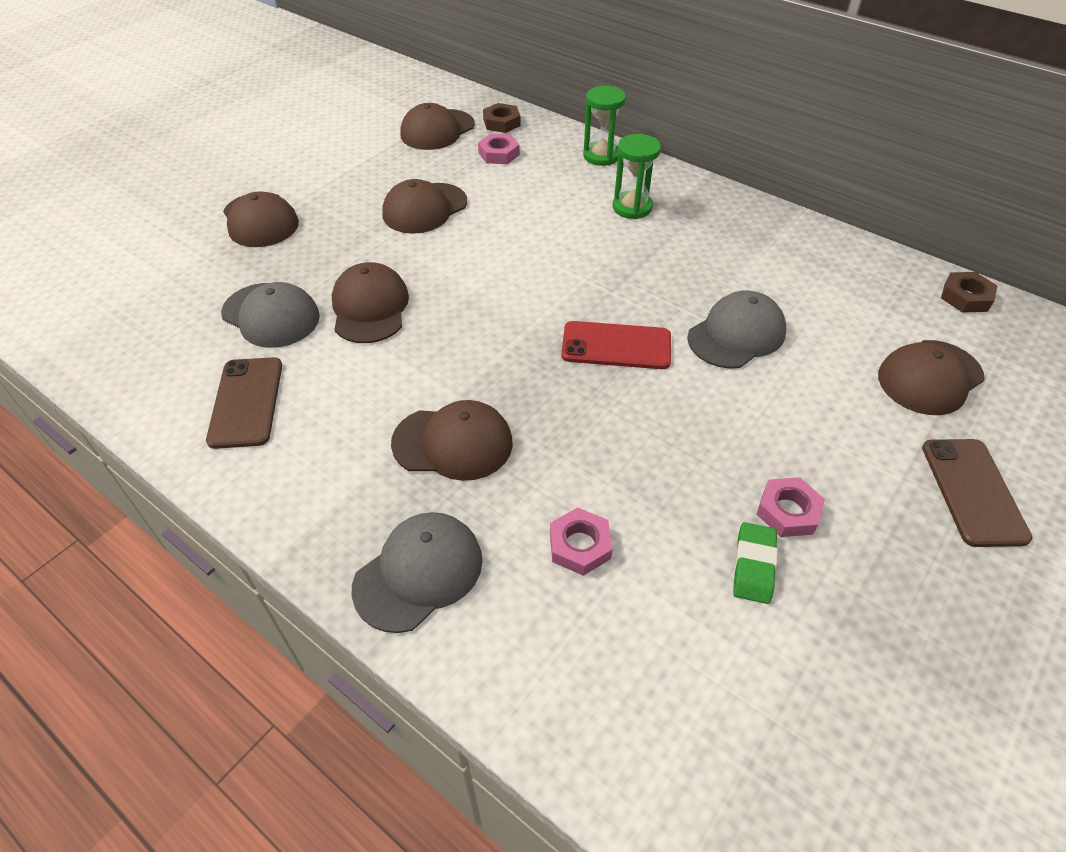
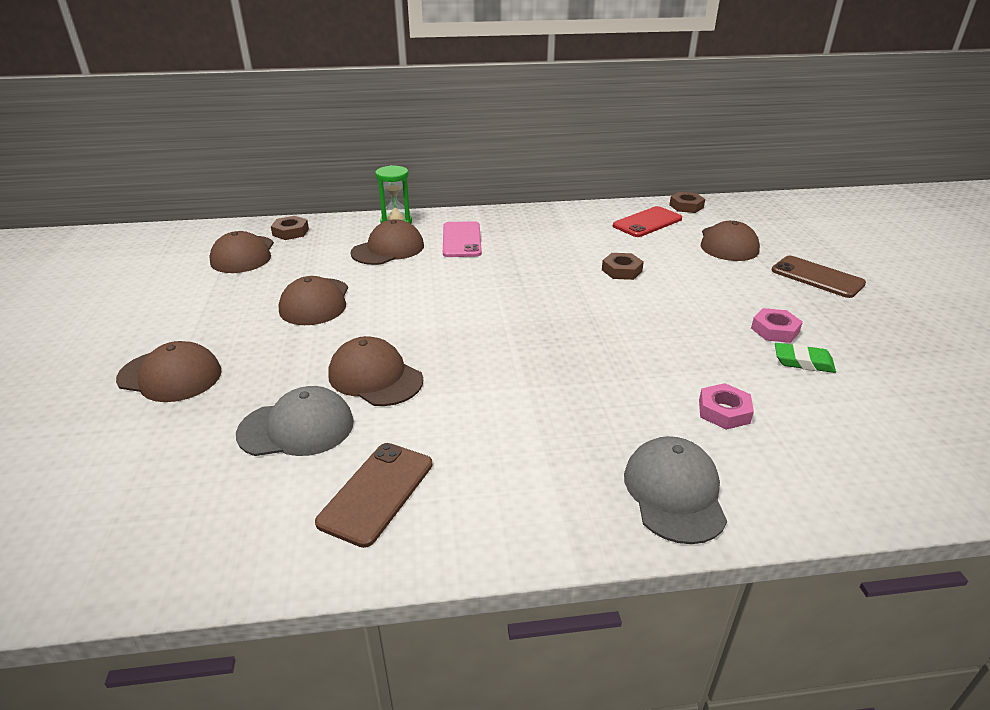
camera: 45 degrees left, 15 degrees down
brown phone [206,357,282,449] -> brown phone turned 75 degrees clockwise [315,443,433,548]
brown cap [391,400,513,481] -> brown cap moved to [351,219,424,265]
pink nut [478,134,520,164] -> none
red phone [561,321,671,369] -> red phone moved to [613,206,682,237]
green hourglass [613,134,661,219] -> pink phone [443,221,482,257]
grey cap [687,290,786,369] -> brown nut [602,253,644,280]
green eraser [733,522,778,604] -> green eraser turned 45 degrees counterclockwise [775,343,836,373]

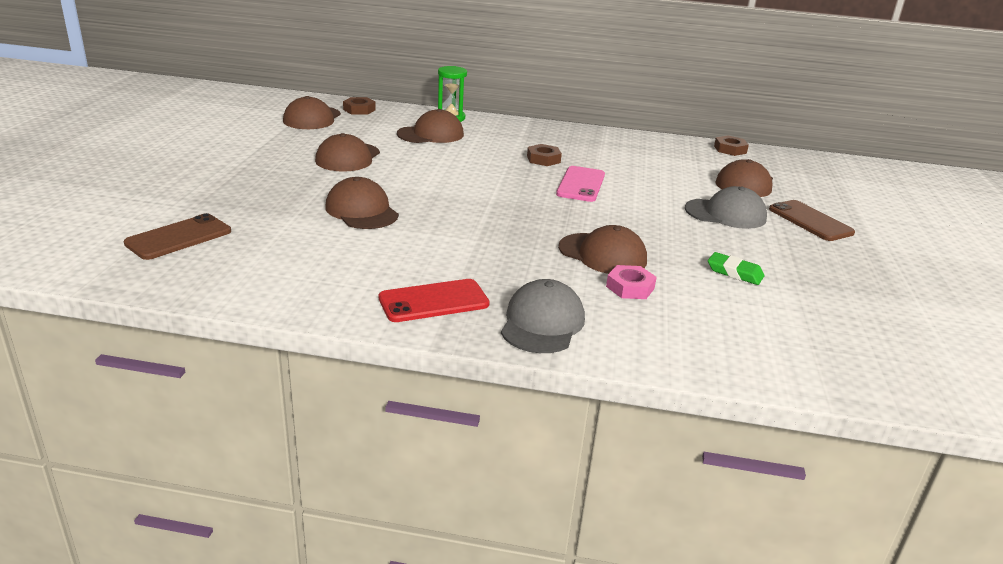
camera: 15 degrees right, 5 degrees down
brown cap [116,341,221,402] -> brown cap moved to [558,225,647,274]
grey cap [236,386,354,456] -> grey cap moved to [685,186,767,229]
brown phone [315,443,433,548] -> brown phone moved to [124,213,231,260]
pink phone [443,221,482,257] -> pink phone moved to [556,166,605,202]
brown nut [602,253,644,280] -> brown nut moved to [527,144,562,166]
red phone [613,206,682,237] -> red phone moved to [379,279,490,322]
pink nut [751,308,803,343] -> none

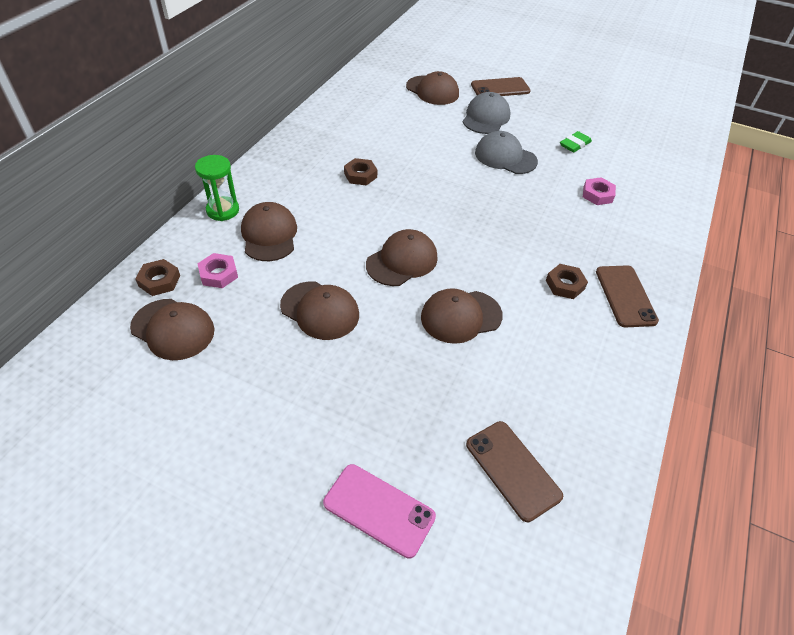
camera: 75 degrees left, 20 degrees up
red phone [379,279,490,322] -> brown phone [596,265,659,327]
grey cap [501,279,585,353] -> grey cap moved to [475,131,538,174]
pink phone [556,166,605,202] -> pink phone moved to [323,464,436,558]
brown cap [558,225,647,274] -> brown cap moved to [366,229,438,286]
brown nut [714,135,749,156] -> brown nut moved to [546,264,588,299]
none -> pink nut [197,253,238,288]

